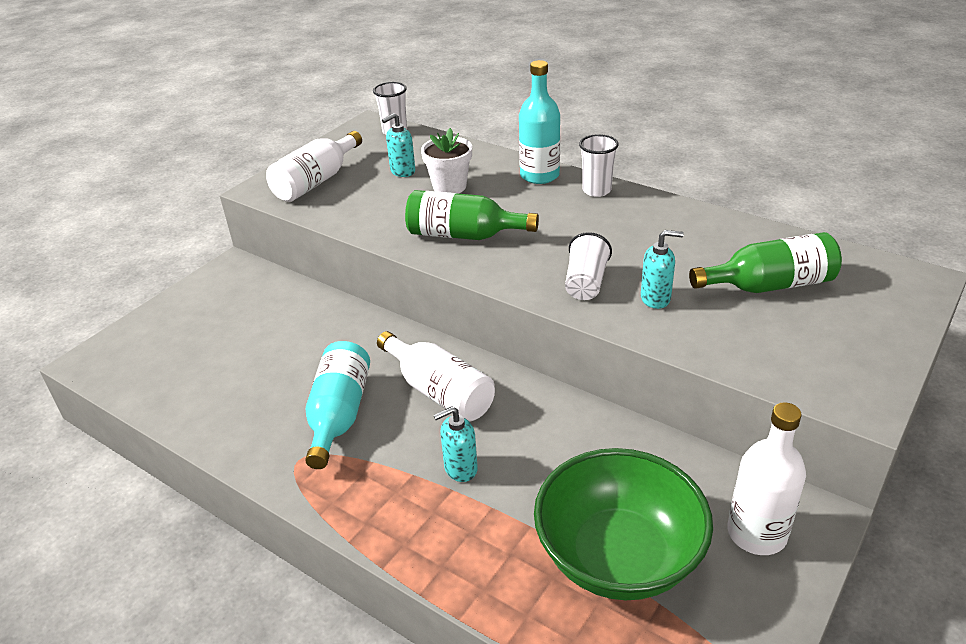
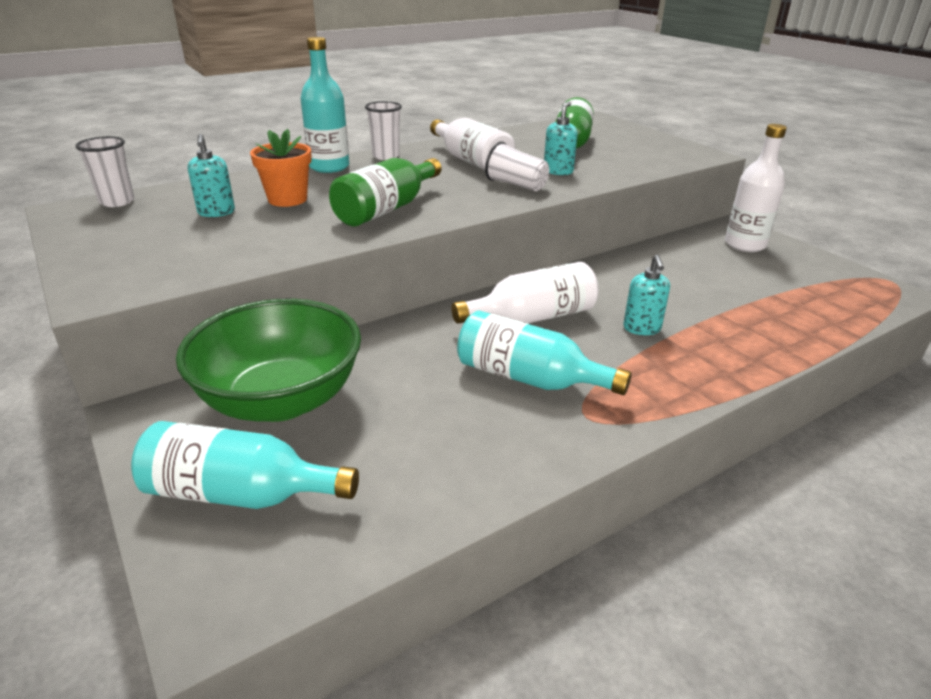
camera: 70 degrees left, 5 degrees down
white bottle [266,131,362,202] -> white bottle moved to [430,118,515,170]
white flower pot [421,128,472,194] -> orange flower pot [250,129,312,207]
green bowl [534,448,713,600] -> green bowl moved to [176,299,361,422]
none -> turquoise bottle [131,421,359,509]

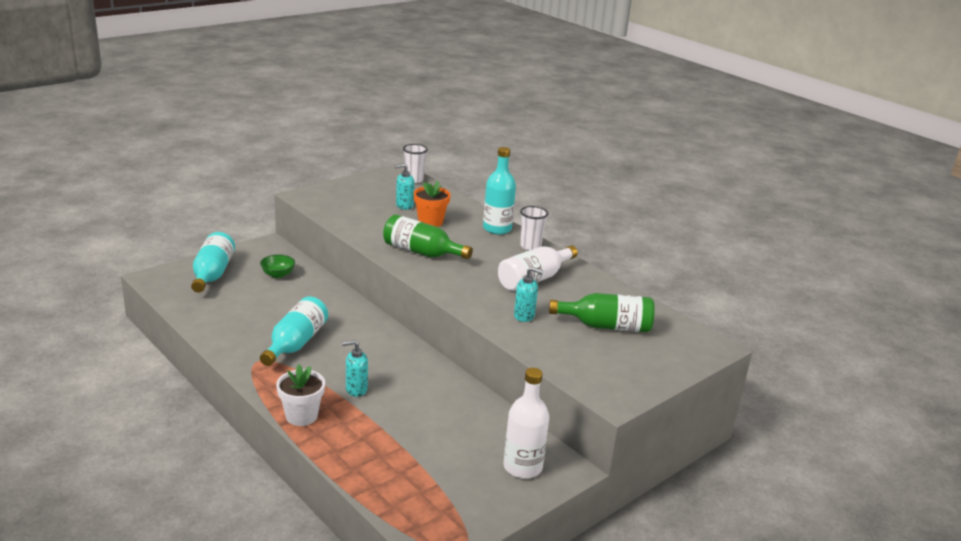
camera: 80 degrees right, 5 degrees down
green bowl [176,299,361,422] -> green bowl [260,254,295,278], size x0.41
white bottle [451,262,598,324] -> none
white cup [485,142,549,191] -> none
none -> white flower pot [276,365,325,426]

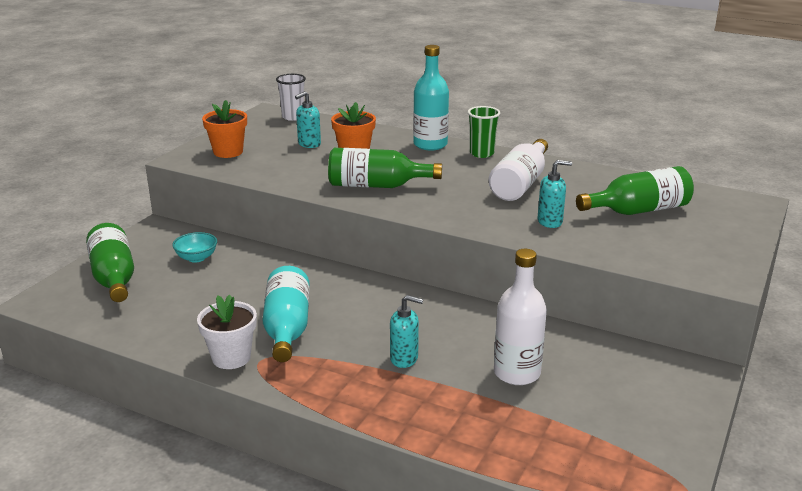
camera: 20 degrees left, 0 degrees up
turquoise bottle [191,232,235,293] -> green bottle [86,223,134,302]
green bowl [260,254,295,278] -> turquoise bowl [172,232,217,263]
white flower pot [276,365,325,426] -> white flower pot moved to [197,295,257,369]
turquoise soap dispenser [342,340,368,397] -> turquoise soap dispenser turned 135 degrees counterclockwise [390,295,423,368]
white bottle [503,368,549,479] -> white bottle moved to [494,249,547,385]
white cup [520,206,548,251] -> green cup [468,106,500,158]
none -> orange flower pot [202,100,247,158]

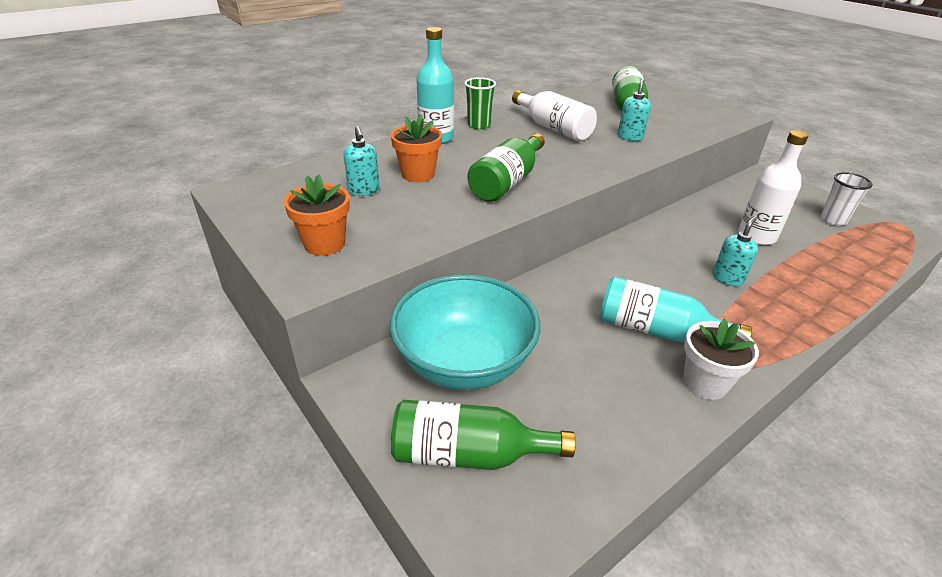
camera: 65 degrees left, 10 degrees up
turquoise bowl [172,232,217,263] -> turquoise bowl [390,274,541,390], size x2.47
white cup [276,74,306,121] -> white cup moved to [820,172,873,226]

